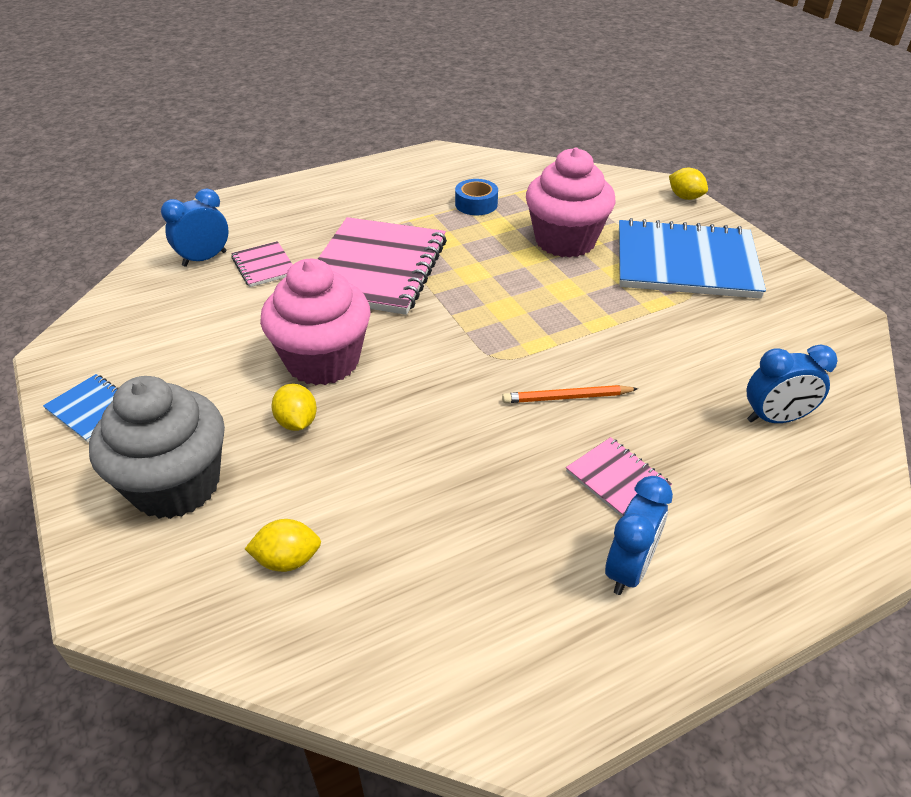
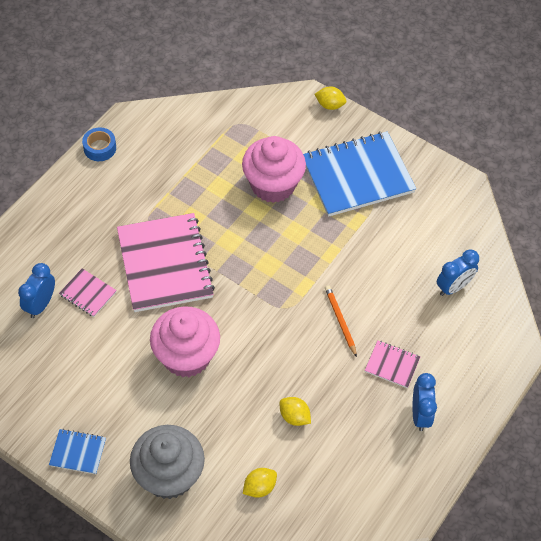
camera: 30 degrees left, 15 degrees up
yellow lemon [272,384,317,431] -> yellow lemon moved to [280,397,311,426]
blue tape [455,179,498,215] -> blue tape moved to [82,127,116,161]
orange pencil [502,385,638,403] -> orange pencil turned 105 degrees clockwise [325,285,357,357]

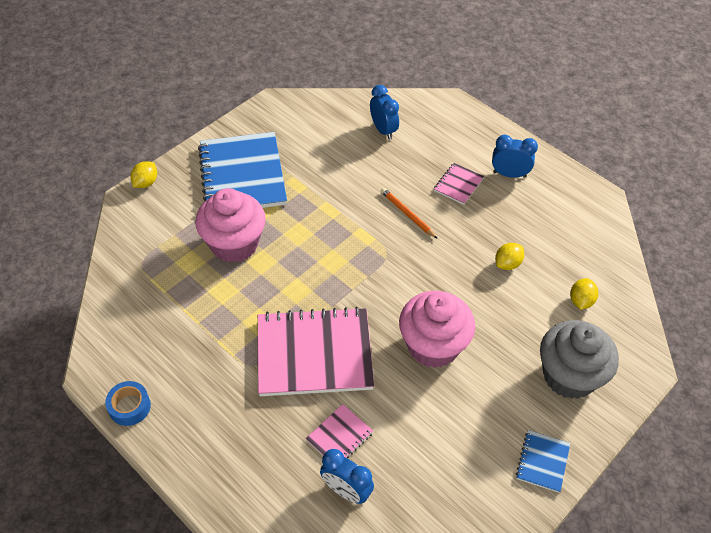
camera: 80 degrees left, 5 degrees down
yellow lemon [243,468,277,498] -> yellow lemon turned 45 degrees clockwise [570,278,598,310]
orange pencil [325,285,357,357] -> orange pencil turned 60 degrees clockwise [381,188,438,239]

